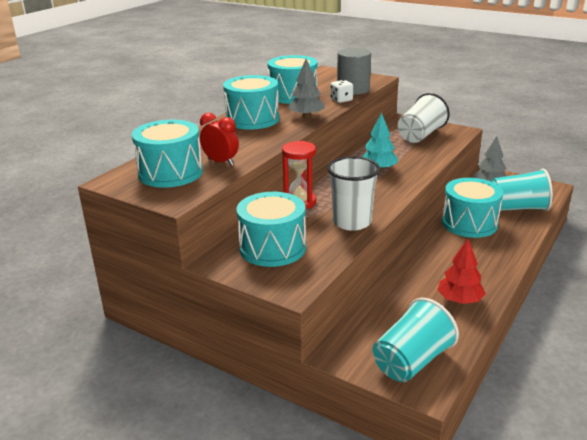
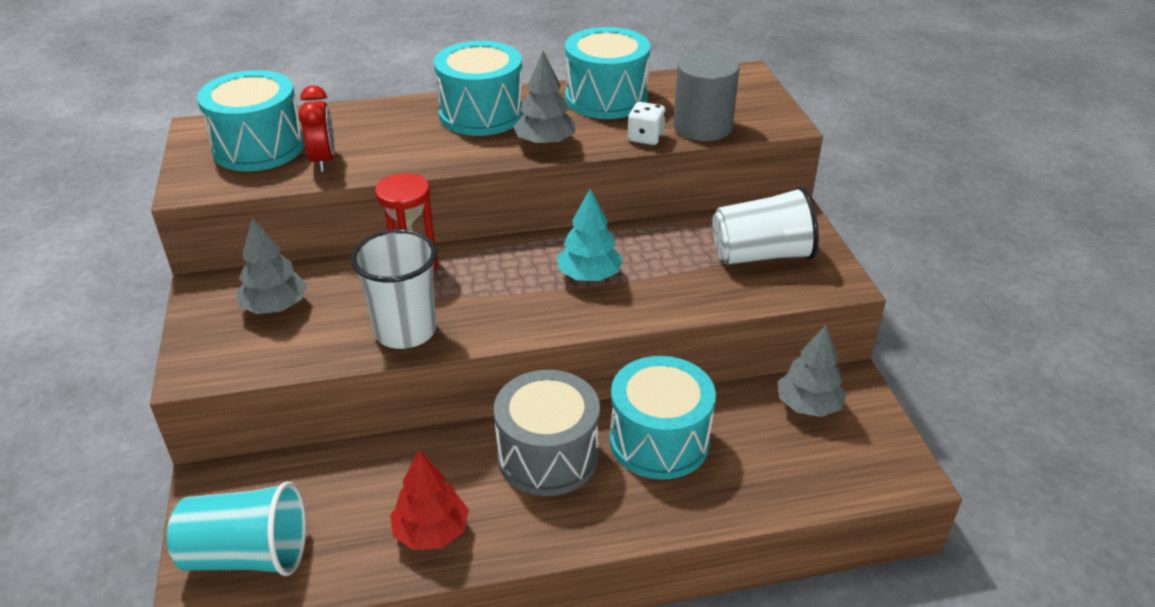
camera: 45 degrees right, 10 degrees up
turquoise drum [236,192,306,267] -> grey tree [236,218,307,314]
turquoise cup [491,169,553,211] -> none
none -> grey drum [494,370,600,496]

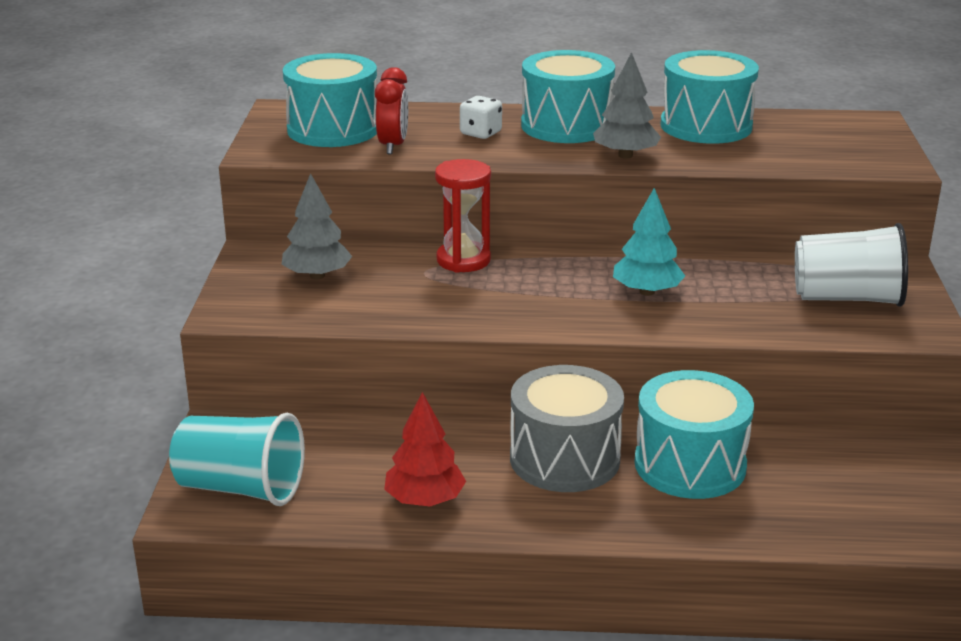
camera: 15 degrees right, 10 degrees down
white cup [351,229,437,349] -> none
white dice [627,102,666,145] -> white dice moved to [460,96,502,139]
grey cylinder [673,51,740,141] -> none
grey tree [777,325,847,417] -> none

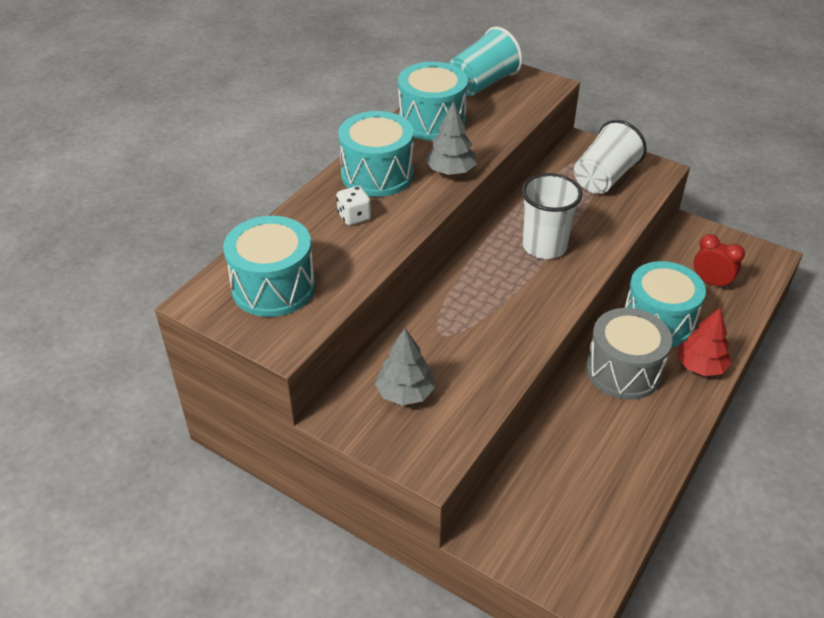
camera: 60 degrees left, 15 degrees up
turquoise cup [169,413,305,506] -> turquoise cup moved to [449,27,523,96]
red clock [375,67,408,154] -> red clock moved to [694,234,745,290]
red tree [384,392,466,506] -> red tree moved to [677,308,731,376]
red hourglass [435,159,491,273] -> none
turquoise tree [613,188,685,296] -> white cup [522,173,582,259]

